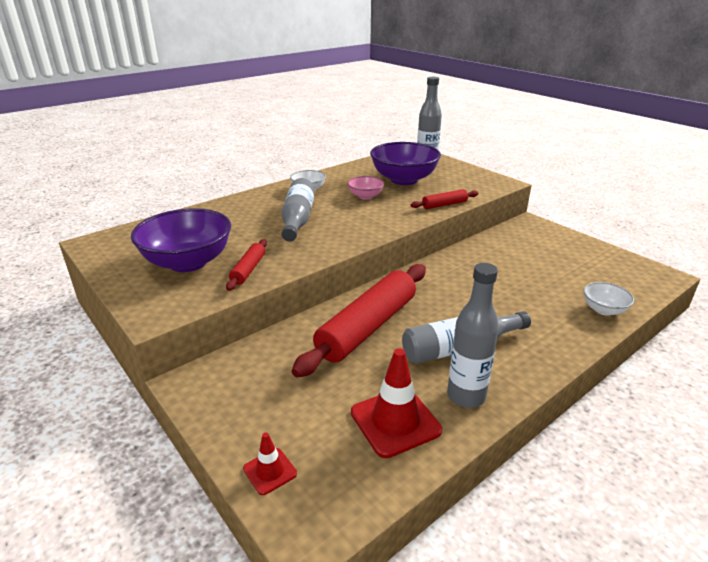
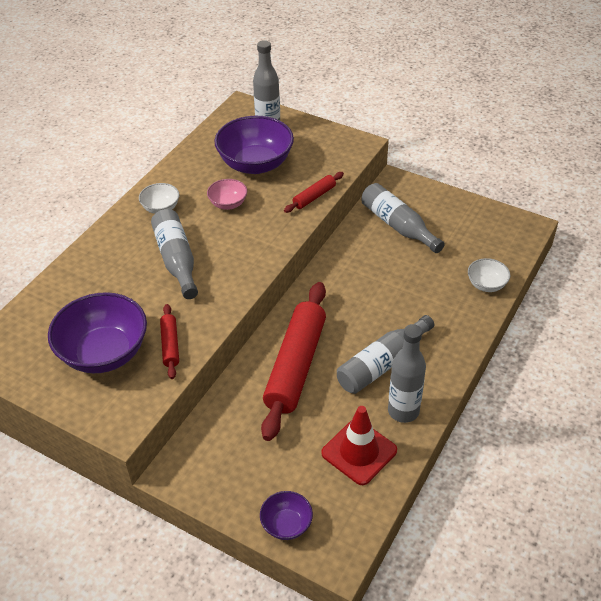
camera: 20 degrees left, 15 degrees up
red traffic cone [243,432,297,495] -> purple bowl [260,491,313,540]
none -> grey bottle [361,183,444,253]

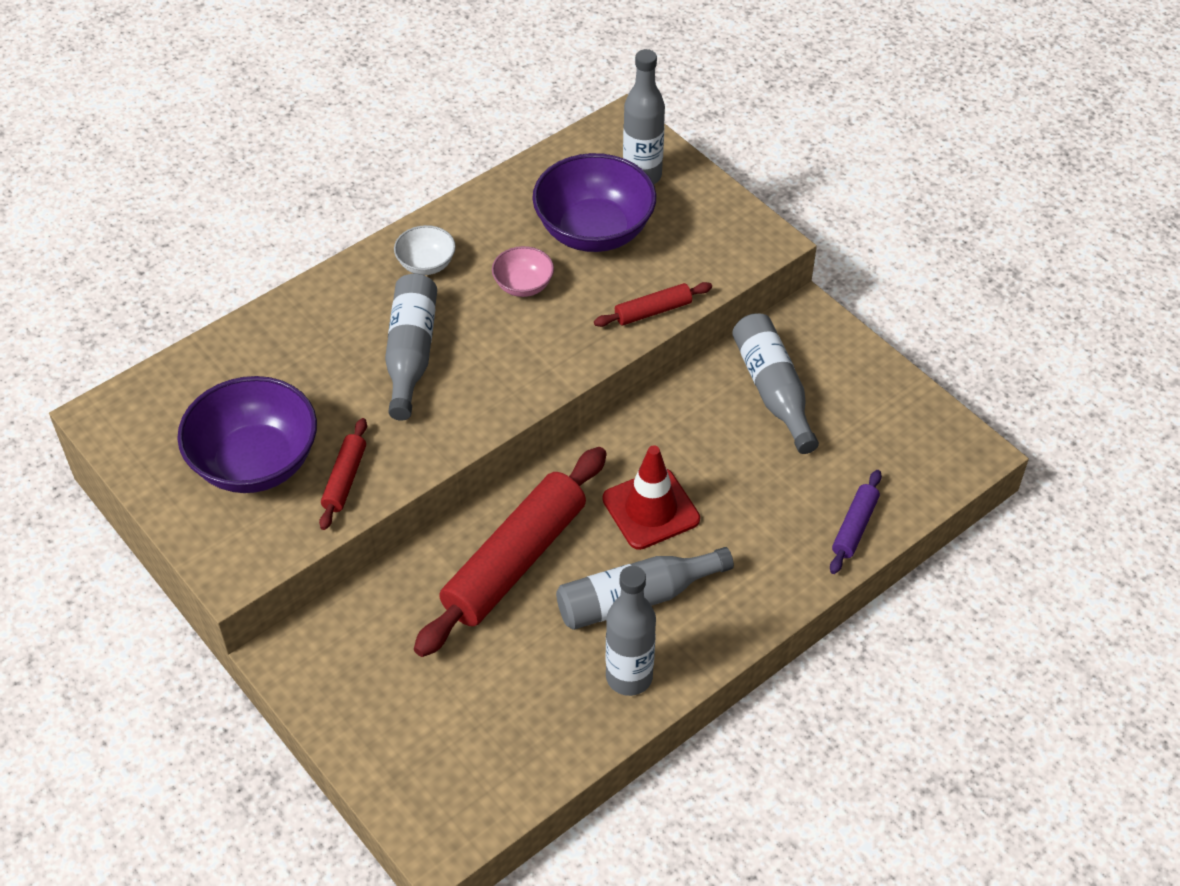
camera: 20 degrees right, 5 degrees up
purple bowl [260,491,313,540] -> none
red traffic cone [321,406,397,485] -> red traffic cone moved to [602,445,700,550]
white bowl [468,258,510,292] -> purple rolling pin [830,470,882,574]

